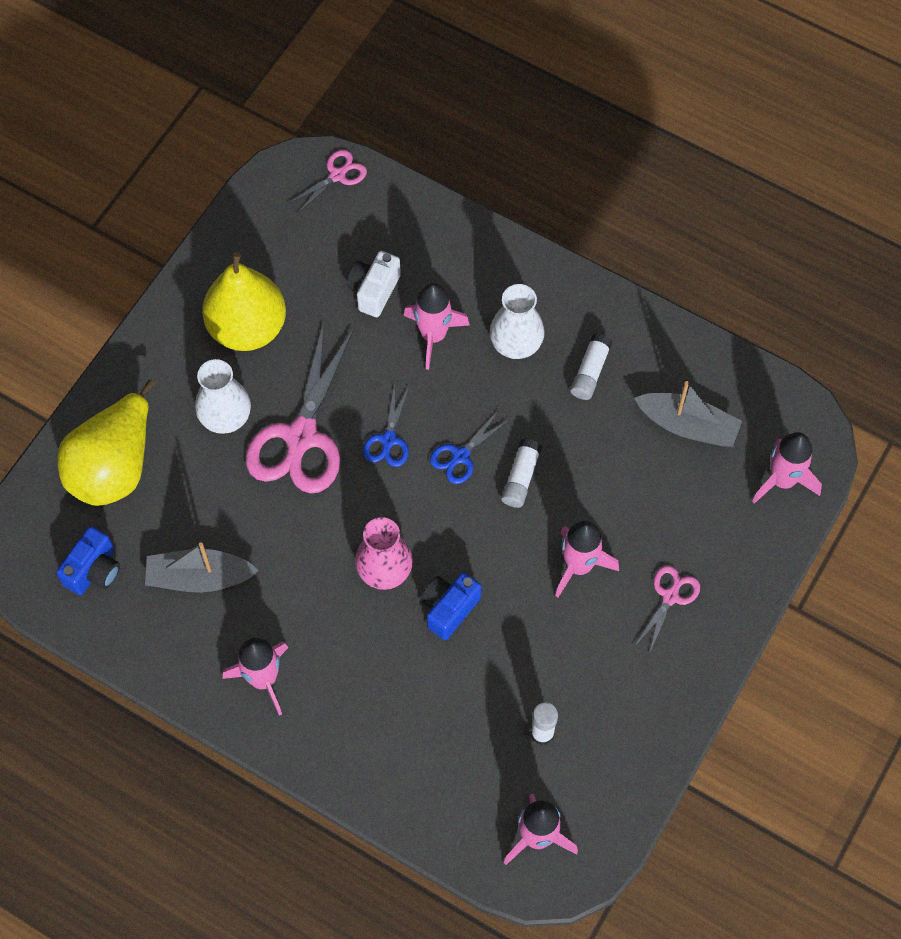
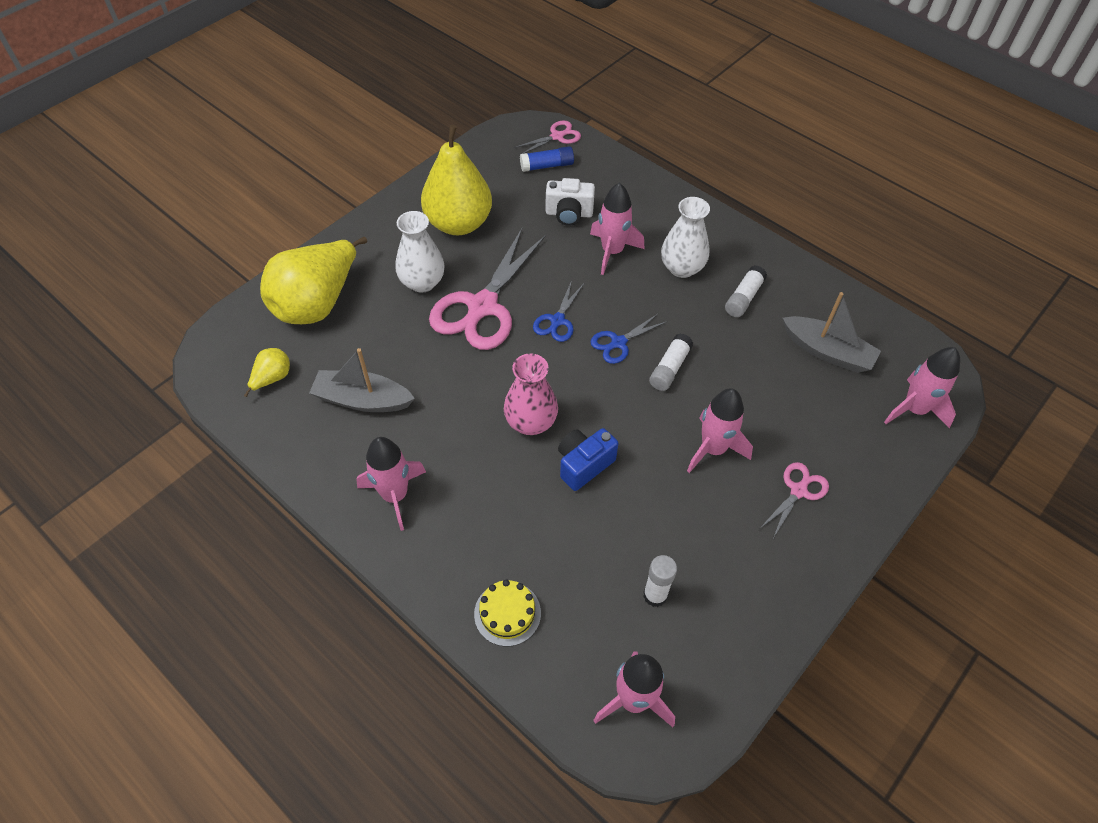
camera: 10 degrees right, 10 degrees down
blue camera [56,526,120,595] -> yellow pear [244,348,290,397]
white camera [347,251,401,317] -> white camera turned 120 degrees counterclockwise [546,178,595,226]
none -> yellow cake [474,579,541,646]
none -> blue glue stick [520,146,574,172]

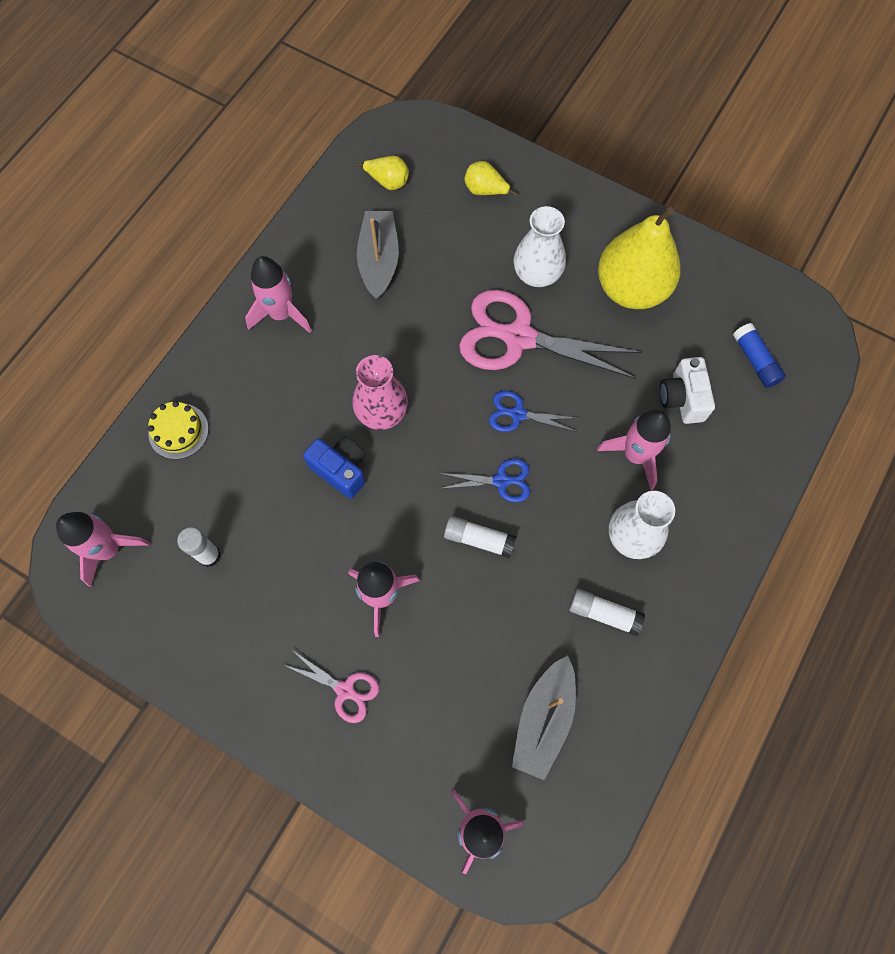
camera: 80 degrees right, 15 degrees up
yellow pear [260,237,367,324] -> yellow pear [464,161,518,196], size x0.43
pink scissors [514,120,581,154] -> none
blue scissors [590,313,666,364] -> blue scissors turned 135 degrees clockwise [439,459,530,502]

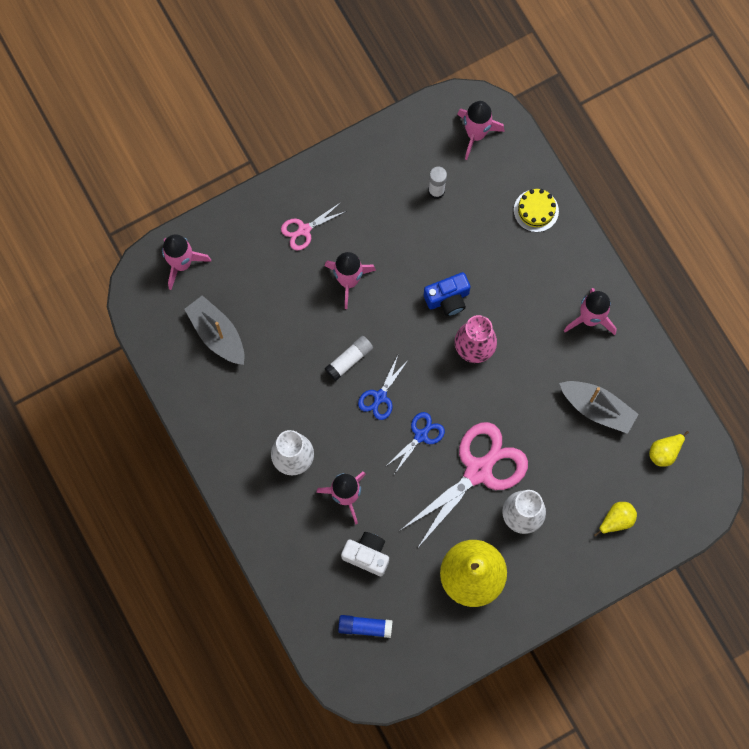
camera: 120 degrees right, 5 degrees up
white glue stick [569,589,645,636] -> none

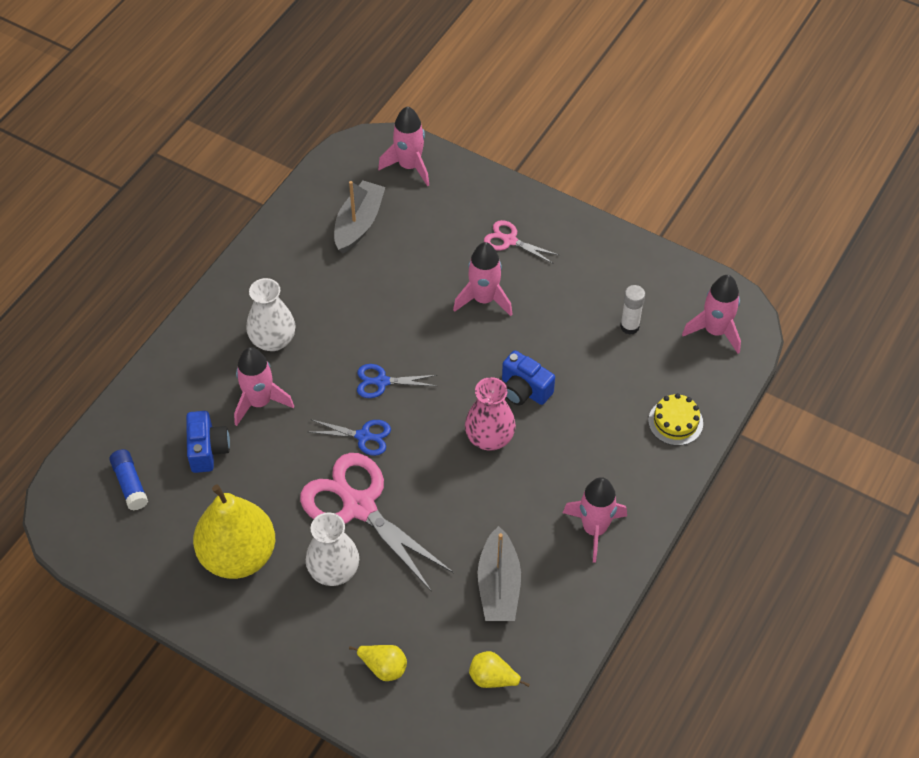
camera: 60 degrees right, 20 degrees down
white glue stick [325,336,373,381] -> none
white camera [341,532,389,576] -> blue camera [186,411,230,473]
pink scissors [401,422,528,549] -> pink scissors turned 150 degrees counterclockwise [300,453,454,592]

